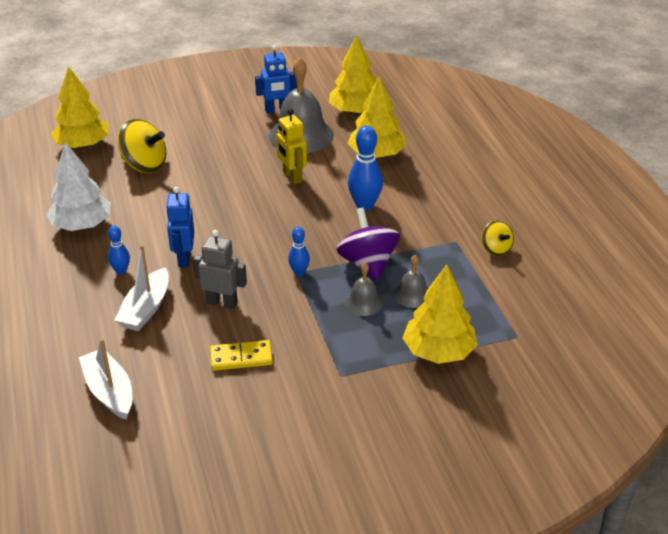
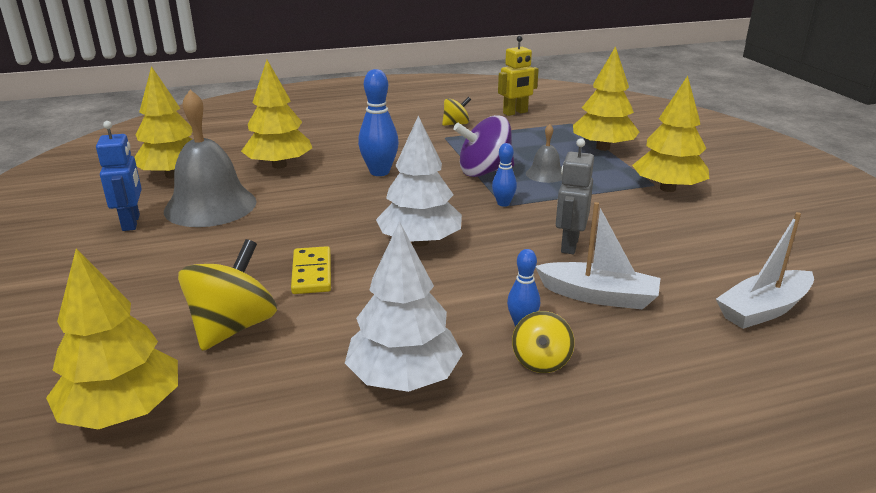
camera: 90 degrees left, 10 degrees down
blue robot [166,187,194,267] -> none
yellow domino [210,340,273,371] -> yellow domino moved to [291,246,331,294]
yellow robot [276,109,307,184] -> yellow robot moved to [498,36,539,116]
grey bell [393,255,428,308] -> none
none -> white tree [376,116,462,247]
none -> yellow spinning top [512,311,574,373]
none -> yellow tree [632,76,710,192]

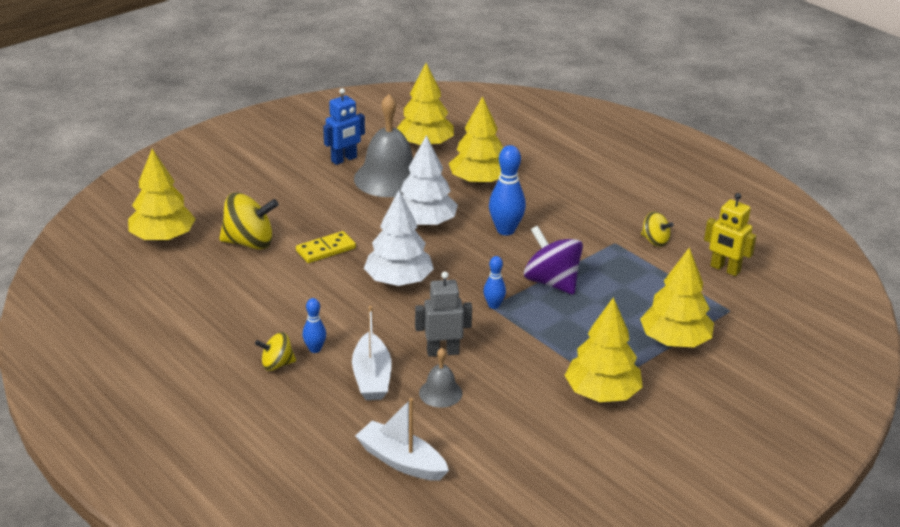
camera: 65 degrees right, 5 degrees up
white tree [345,221,463,392] -> white tree moved to [400,135,458,227]
grey bell [526,124,562,183] -> grey bell moved to [419,348,463,408]

